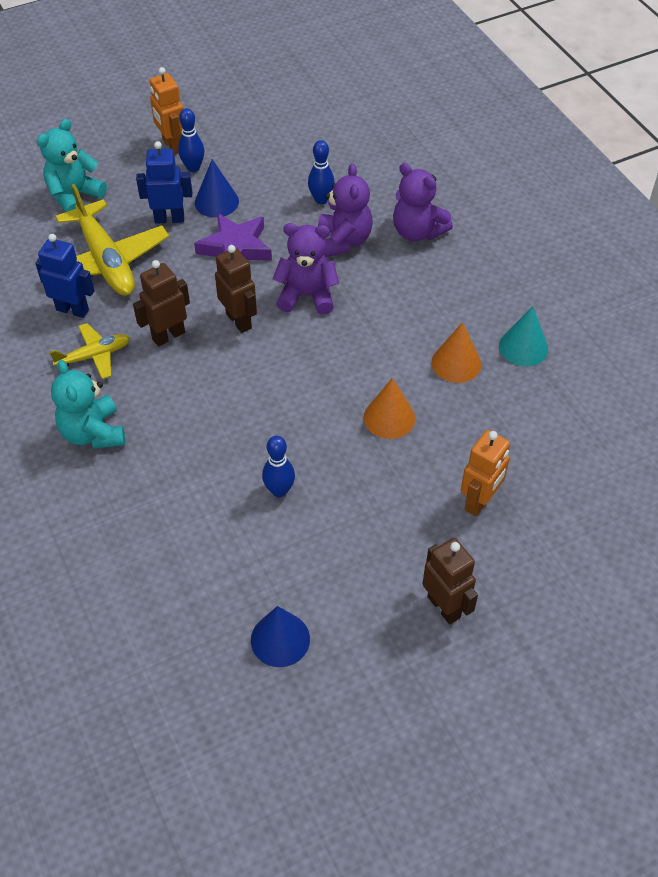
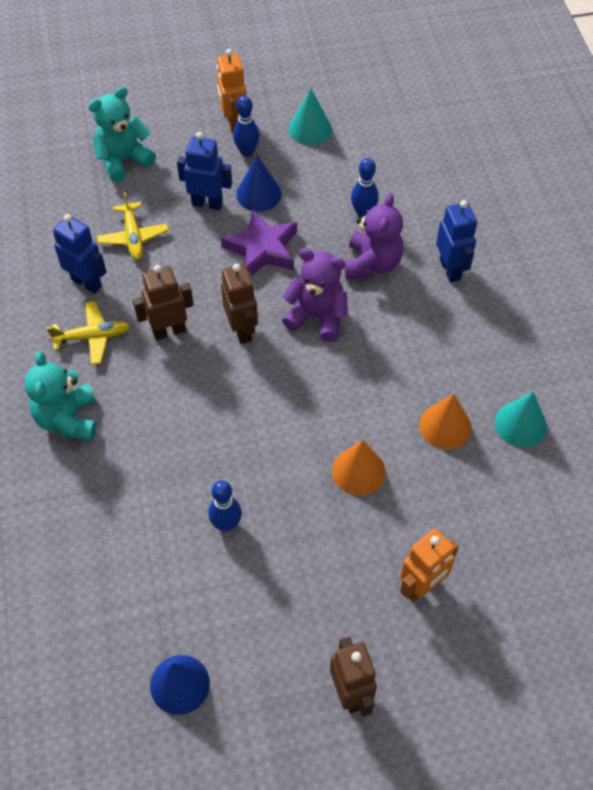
camera: 15 degrees right, 5 degrees up
yellow plane [55,184,169,296] -> yellow plane [97,192,169,260], size x0.54
purple teddy bear [393,163,453,241] -> blue robot [436,200,477,282]
none -> turquoise cone [289,89,332,145]

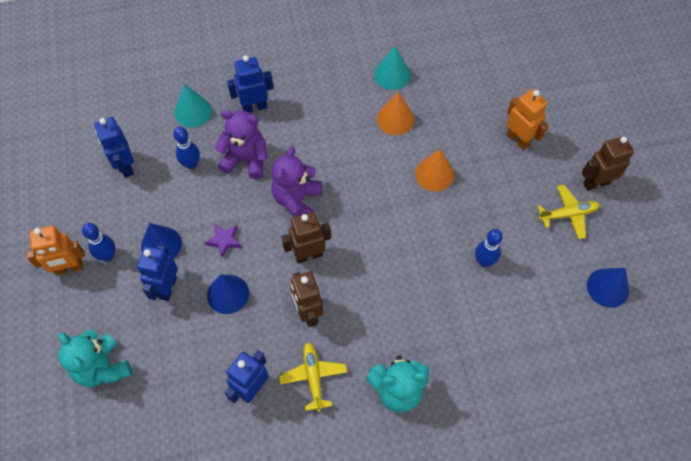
camera: 90 degrees left, 5 degrees up
yellow plane [97,192,169,260] -> yellow plane moved to [537,185,600,239]
purple star [221,210,297,276] -> purple star [205,224,242,258], size x0.53
turquoise cone [289,89,332,145] -> turquoise cone moved to [175,84,212,128]
none -> blue robot [94,117,134,178]
none -> blue cone [207,275,249,314]

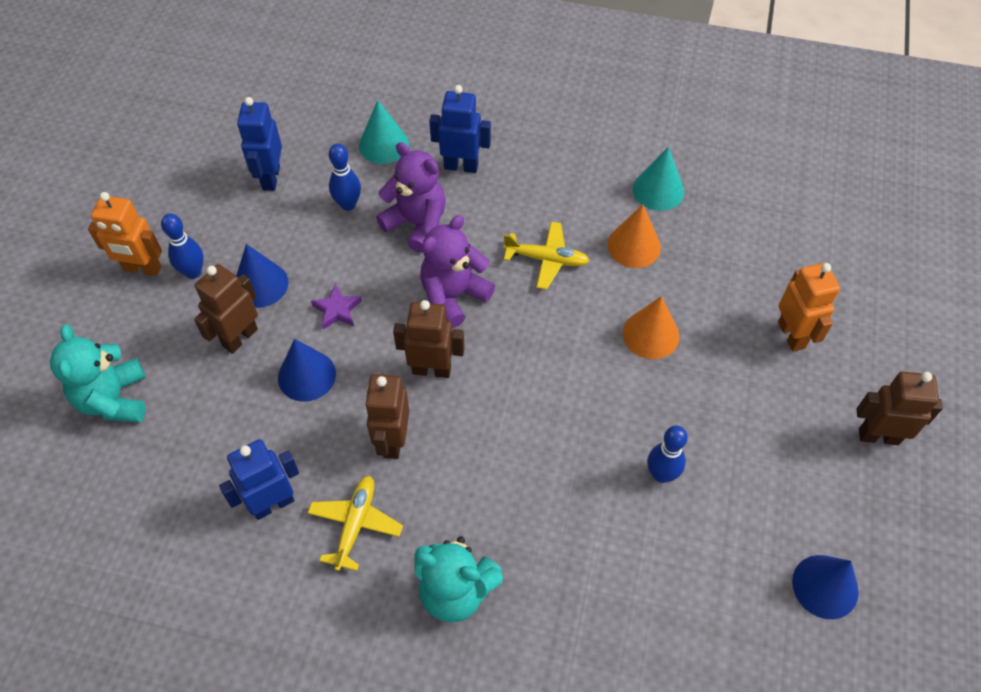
camera: 25 degrees right, 5 degrees down
blue robot [137,245,178,301] -> brown robot [194,264,258,354]
yellow plane [537,185,600,239] -> yellow plane moved to [503,222,590,290]

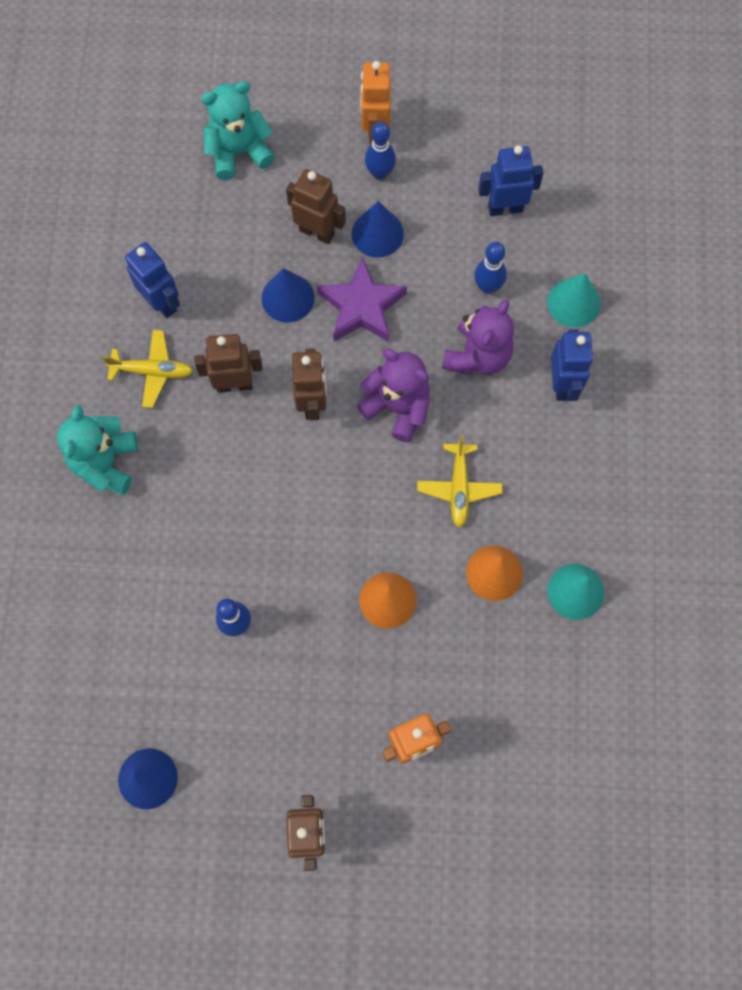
camera: 80 degrees right, 15 degrees up
purple star [311,284,362,330] -> purple star [317,257,407,342], size x1.87

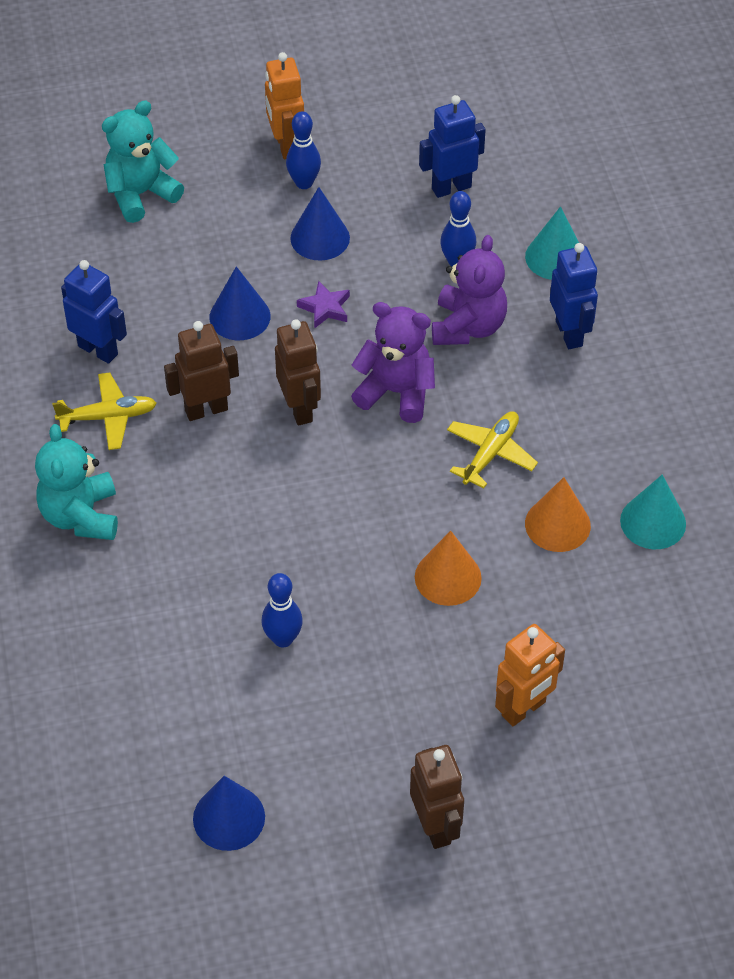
camera: 15 degrees left, 20 degrees down
brown robot [286,169,346,244] -> none
purple star [317,257,407,342] -> purple star [297,281,350,329], size x0.53
yellow plane [417,435,503,528] -> yellow plane turned 135 degrees counterclockwise [447,411,538,488]

